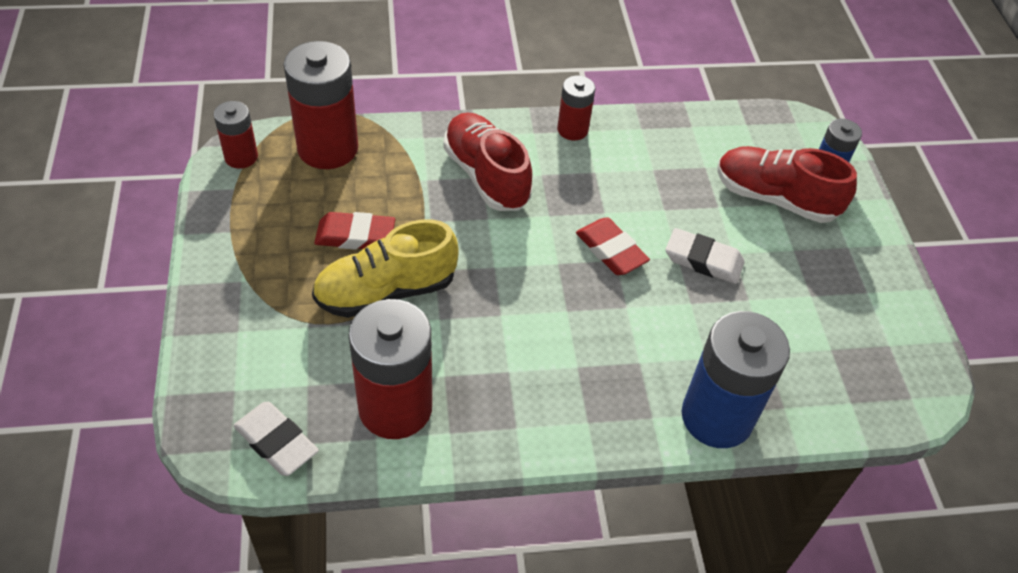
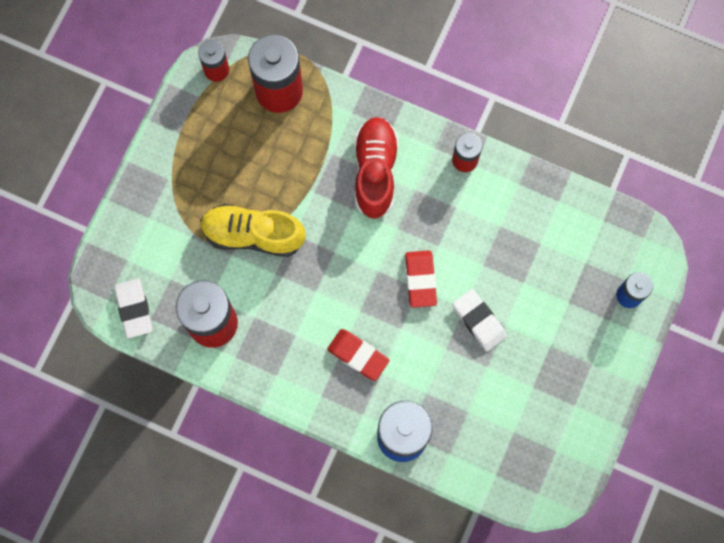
camera: 35 degrees right, 25 degrees up
red eraser [314,212,395,250] -> red eraser moved to [327,329,390,381]
red shoe [717,146,857,223] -> none

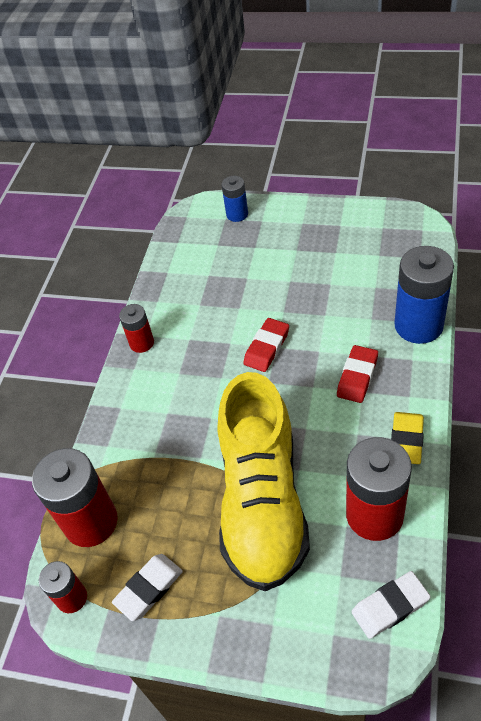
camera: 95 degrees left, 25 degrees down
yellow shoe [200,204,306,257] -> yellow shoe [218,372,310,591], size x1.65
red shoe [354,117,399,219] -> none
red eraser [405,250,437,308] -> red eraser turned 45 degrees counterclockwise [243,318,289,372]
white eraser [452,289,507,351] -> white eraser moved to [112,554,183,621]
none -> yellow eraser [391,412,424,464]

